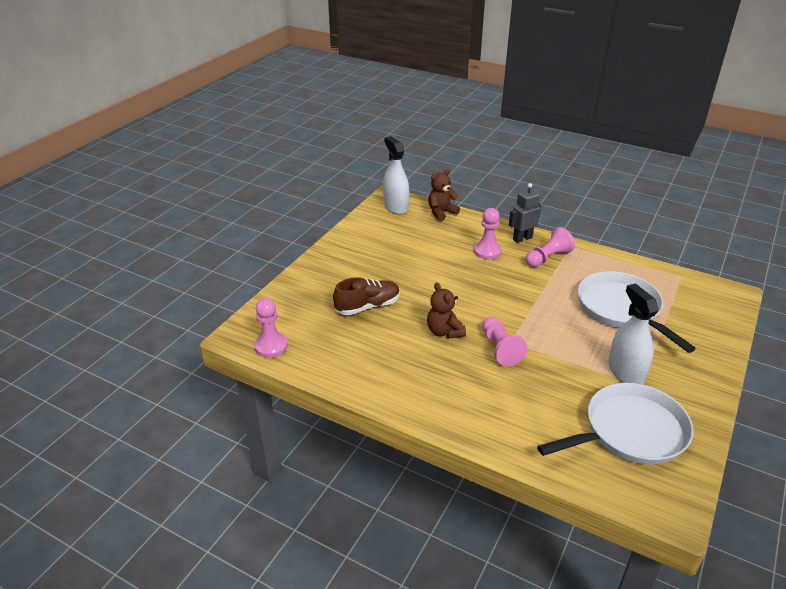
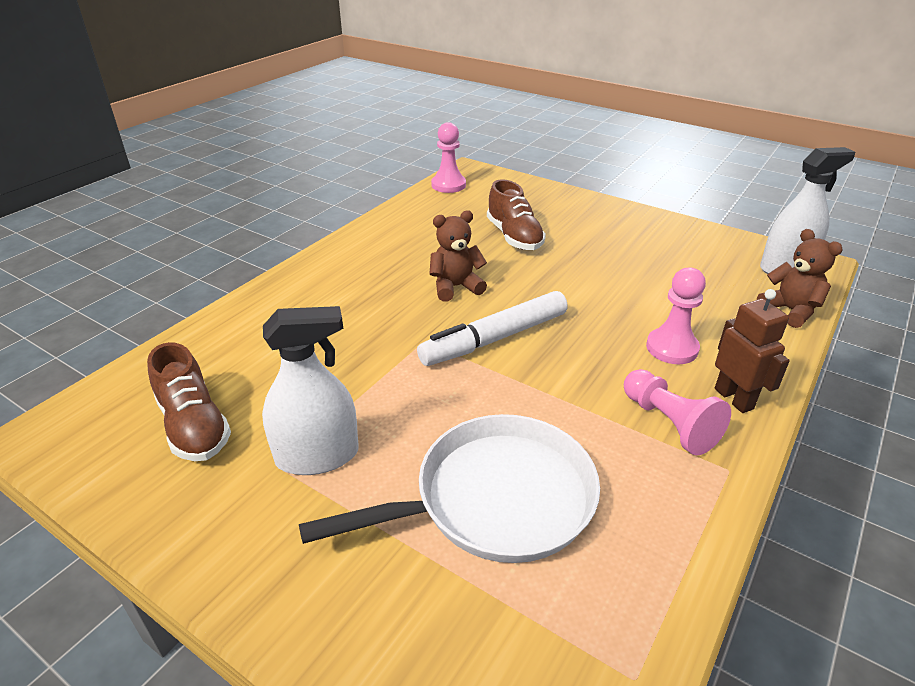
camera: 95 degrees right, 0 degrees up
pink pawn [482,317,528,367] -> none
grey robot [509,183,541,243] -> brown robot [715,289,790,413]
white pan [537,383,694,465] -> brown shoe [147,342,231,461]
none -> white marker [417,291,568,366]

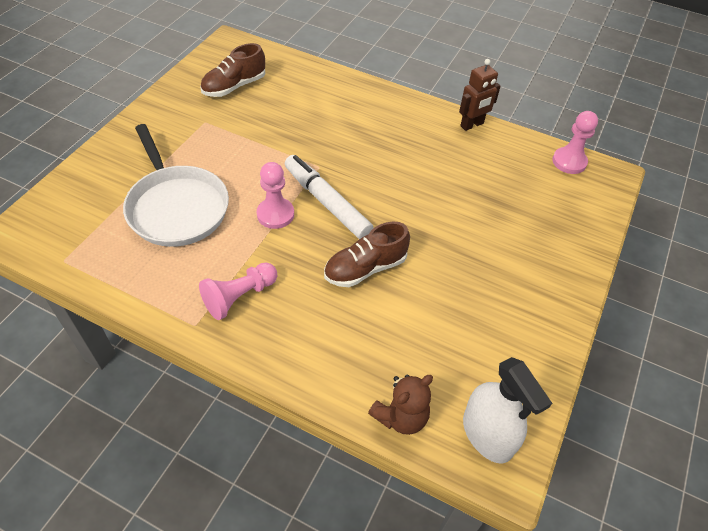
camera: 80 degrees right, 15 degrees up
white spray bottle [262,306,359,475] -> none
brown teddy bear [429,210,487,302] -> none
brown shoe [487,179,546,250] -> brown shoe moved to [324,221,410,287]
pink pawn [646,267,706,364] -> pink pawn moved to [257,162,294,229]
brown robot [715,289,790,413] -> brown robot moved to [459,59,501,131]

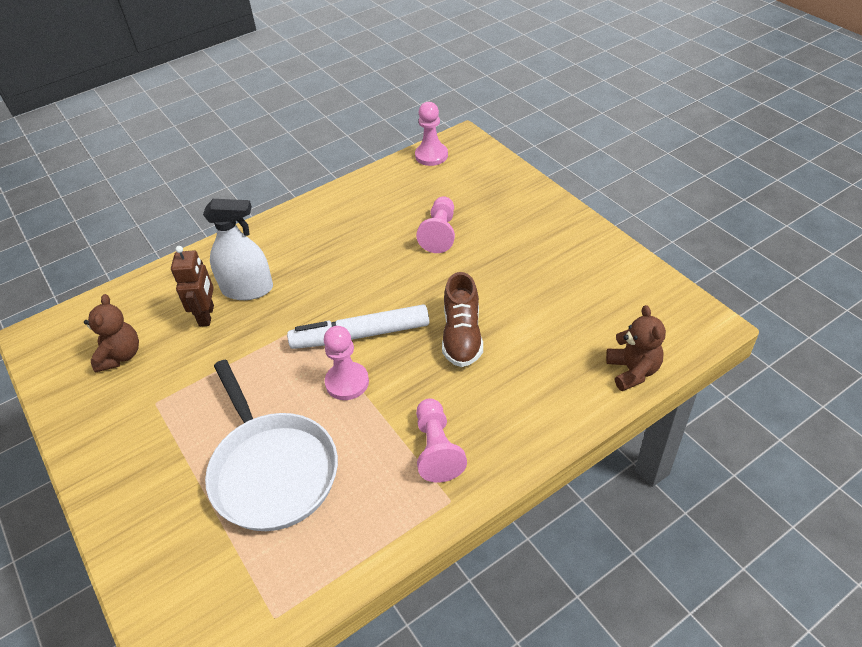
camera: 55 degrees left, 5 degrees down
white pan [123,124,229,247] -> white pan turned 60 degrees clockwise [205,360,338,531]
brown shoe [200,43,265,97] -> brown teddy bear [84,294,139,373]
brown robot [459,59,501,131] -> brown robot moved to [171,246,214,327]
white spray bottle [463,357,552,463] -> white spray bottle moved to [203,199,273,300]
none -> pink pawn [416,197,455,253]

